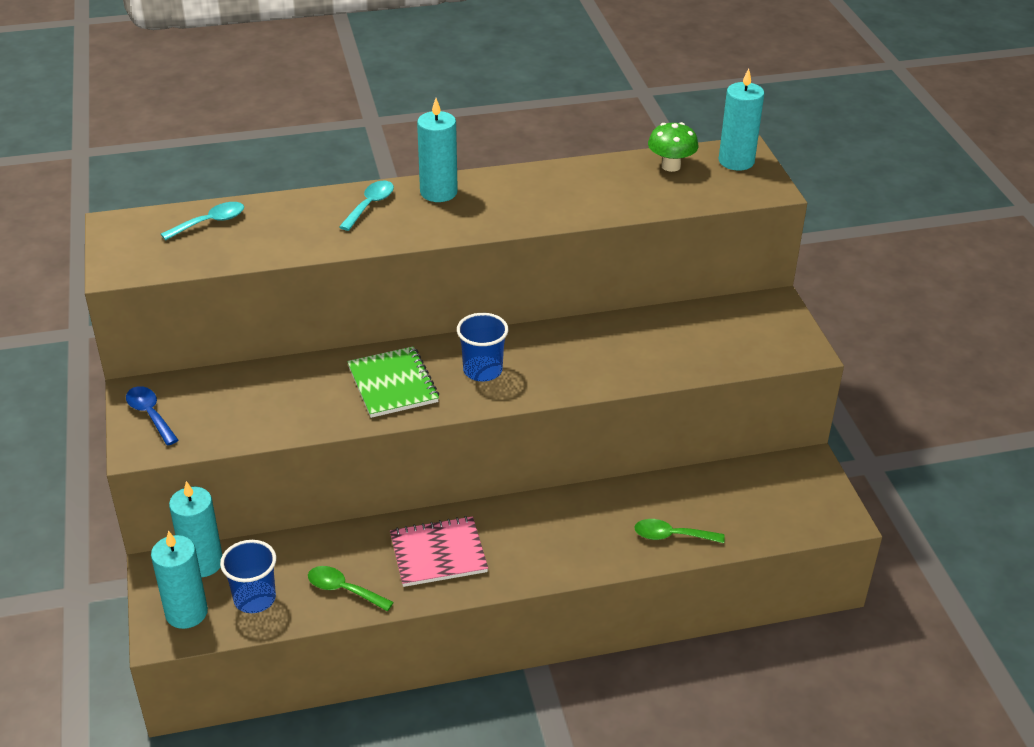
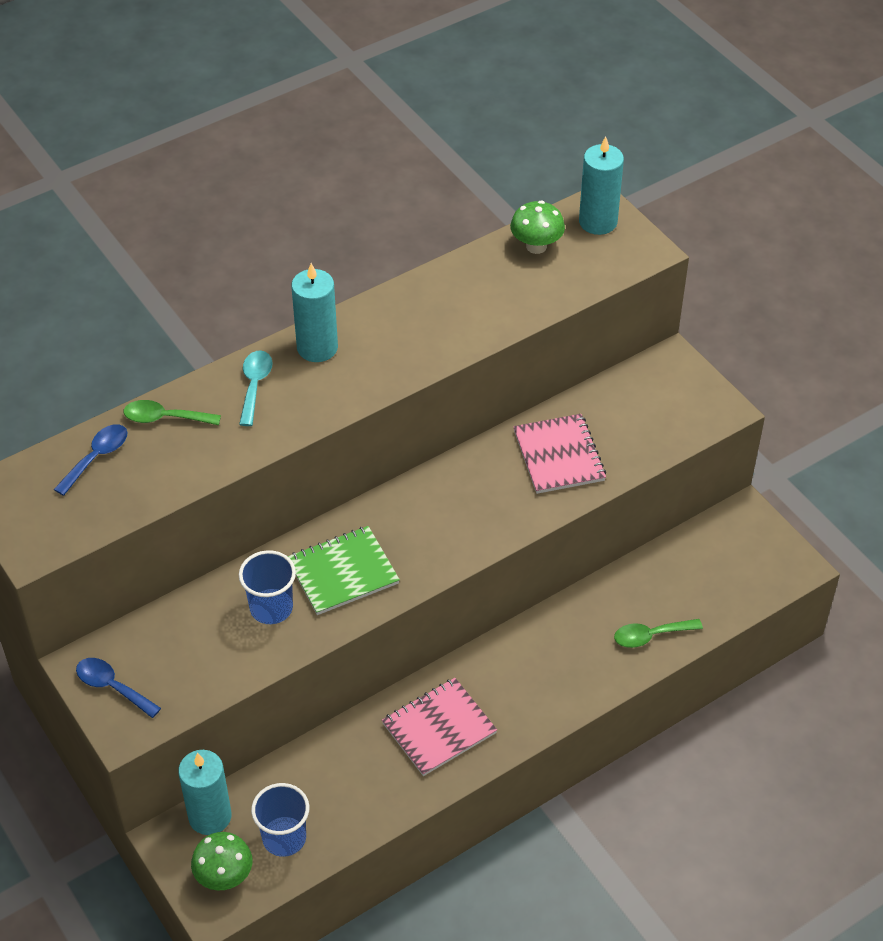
camera: 20 degrees left, 10 degrees up
turquoise candle [151,531,208,629] -> green mushroom [191,832,252,890]
turquoise spoon [161,202,244,240] -> blue spoon [54,424,127,496]
green spoon [308,566,394,611] -> green spoon moved to [124,400,221,425]
green notebook [347,346,439,418] -> green notebook turned 75 degrees counterclockwise [288,526,400,615]
blue cup [457,313,509,382] -> blue cup moved to [239,550,296,624]
none -> pink notebook [513,414,606,494]

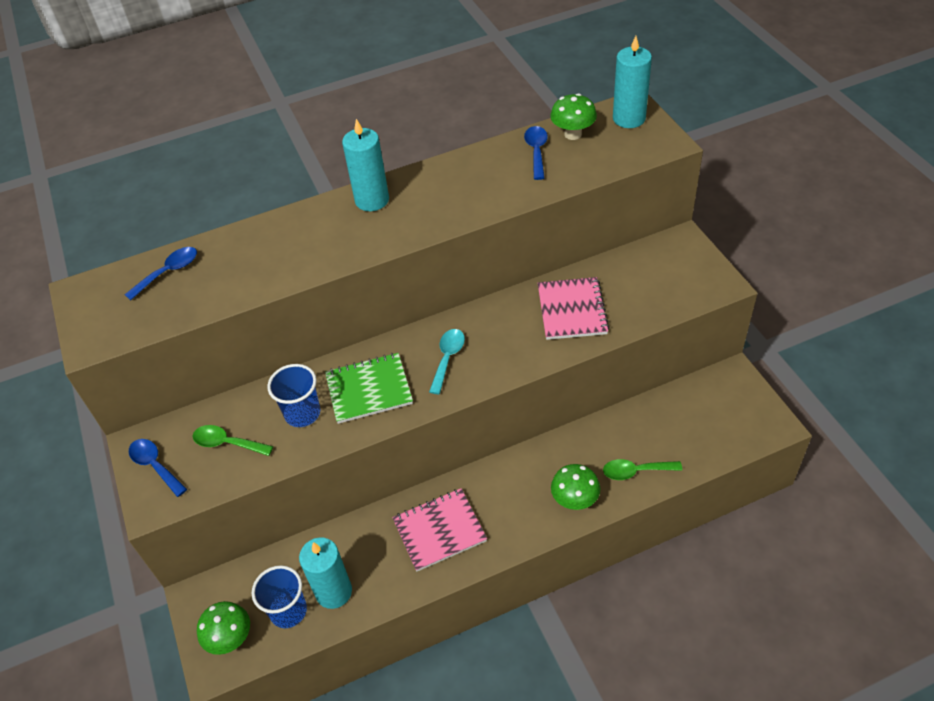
camera: 15 degrees right, 0 degrees up
green spoon [124,400,221,425] -> green spoon moved to [193,425,273,456]
turquoise candle [178,750,231,835] -> turquoise candle moved to [299,537,352,609]
turquoise spoon [239,350,272,426] -> turquoise spoon moved to [429,329,465,394]
none -> blue spoon [524,126,548,180]
none -> green mushroom [551,464,600,510]

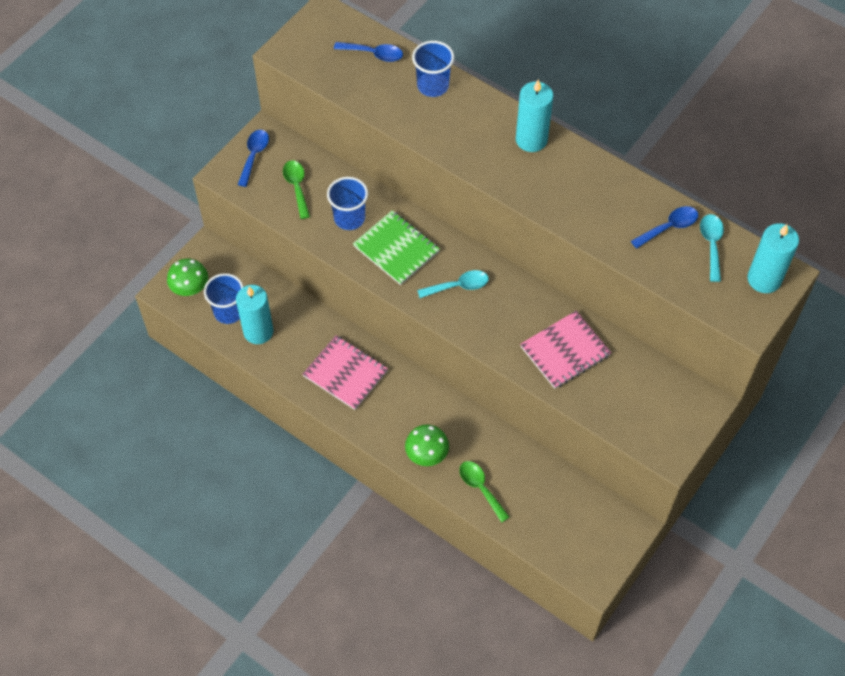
camera: 55 degrees right, 10 degrees up
green mushroom [550,93,597,140] -> turquoise spoon [700,214,724,282]
none -> blue cup [412,41,454,97]

